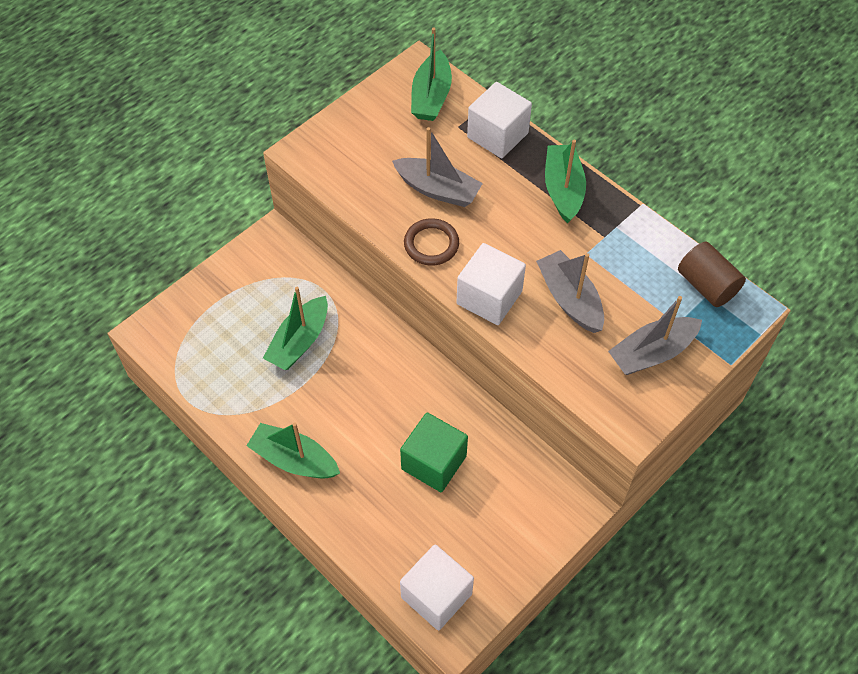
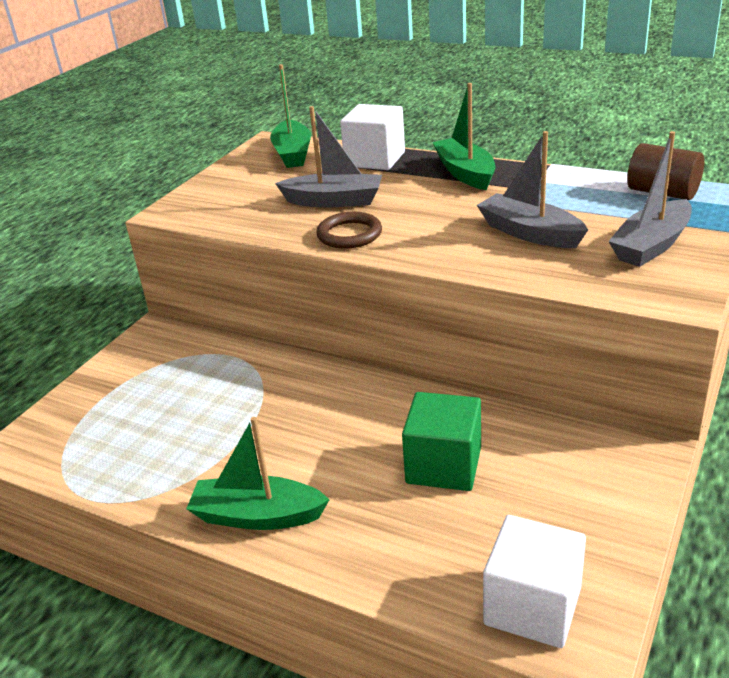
camera: 15 degrees left, 25 degrees down
green boat [263,287,328,370] -> none
white cube [456,243,526,325] -> none

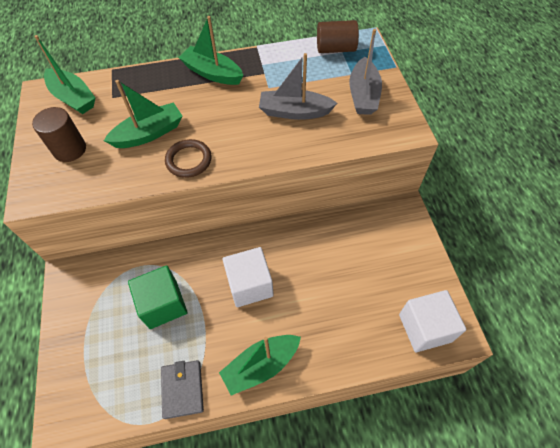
camera: 40 degrees left, 25 degrees up
grey boat [275,106,382,208] -> green boat [104,80,183,148]
white cube [340,104,405,170] -> white cube moved to [223,247,274,307]
green cube [402,392,481,491] -> green cube moved to [128,265,187,329]
none -> brown cylinder [32,107,86,162]
none -> grey wallet [161,360,204,419]

